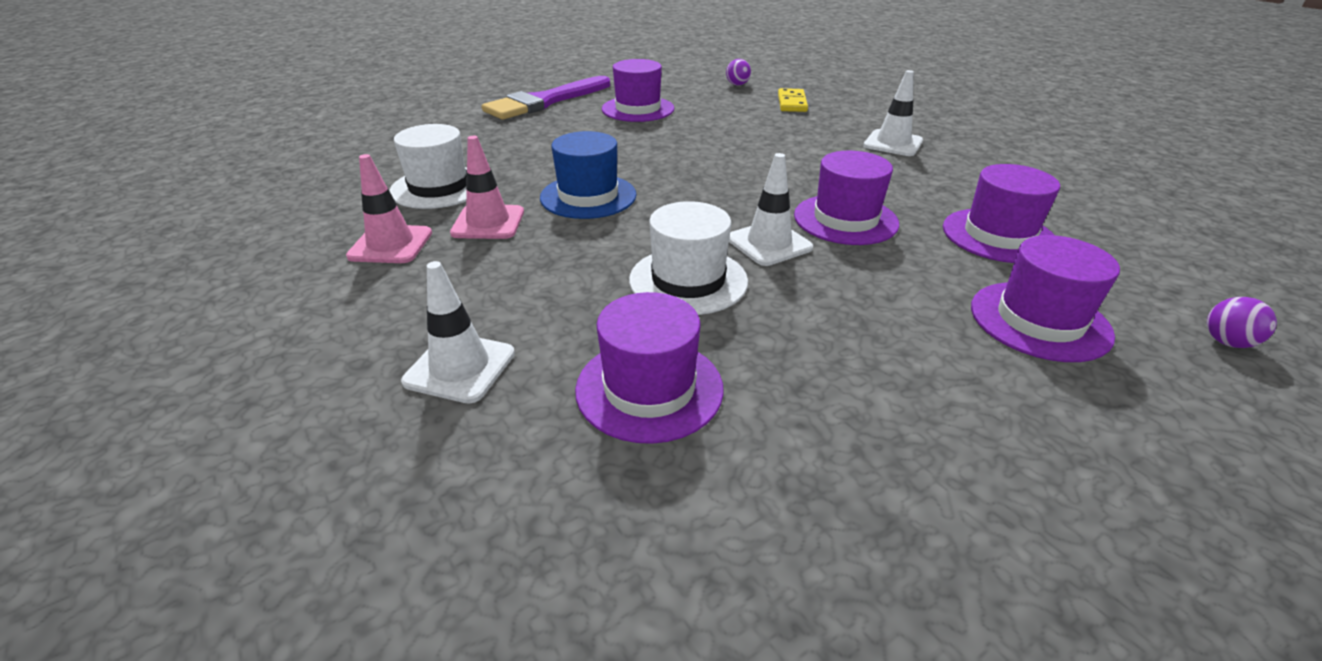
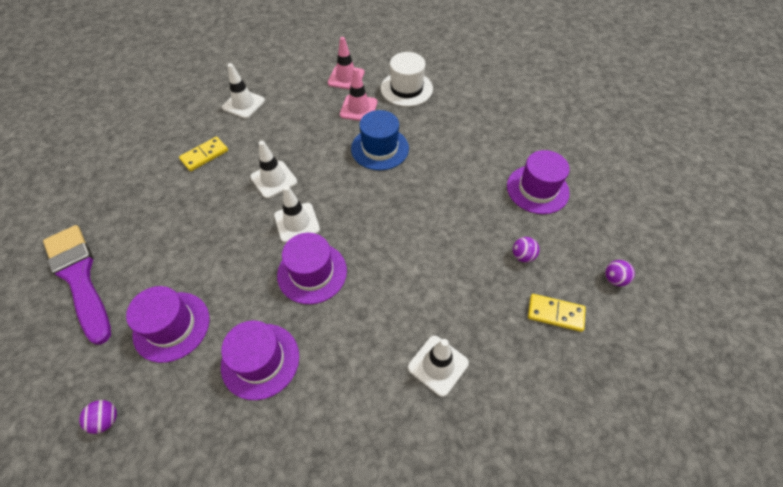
camera: 100 degrees right, 20 degrees up
purple brush [482,76,610,120] -> purple brush moved to [43,225,111,345]
purple hat [575,292,724,444] -> yellow domino [179,137,228,171]
white hat [629,201,748,315] -> white traffic cone [250,141,297,199]
none -> purple ball [513,237,539,263]

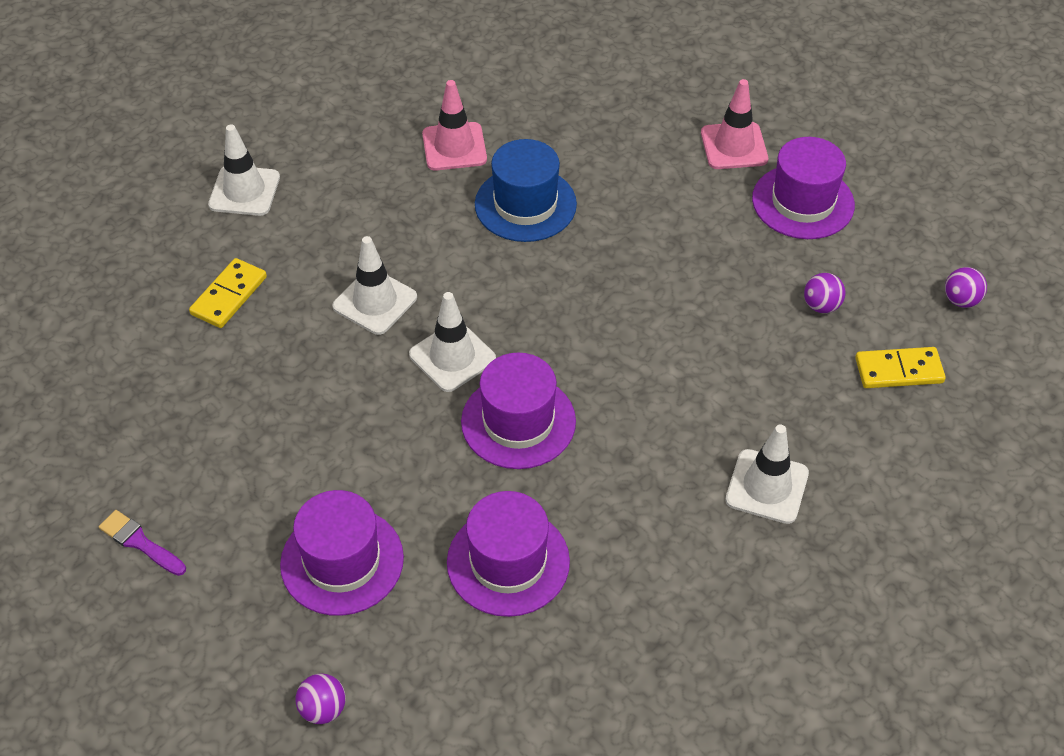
camera: 20 degrees left, 5 degrees down
purple brush [43,225,111,345] -> purple brush [99,510,186,576], size x0.42
pink traffic cone [328,37,365,90] -> pink traffic cone moved to [701,79,768,169]
white hat [381,52,433,107] -> none

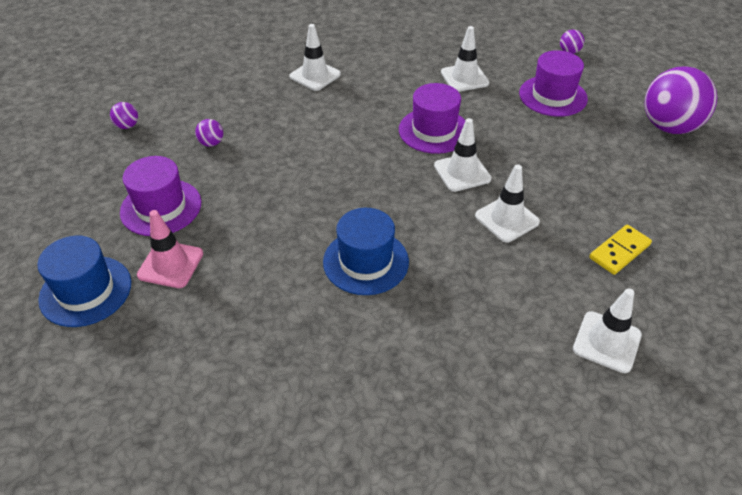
camera: 160 degrees left, 5 degrees down
purple brush [99,510,186,576] -> purple ball [644,66,717,134]
pink traffic cone [422,80,487,171] -> none
purple hat [447,491,570,617] -> white traffic cone [441,26,489,92]
yellow domino [855,347,946,388] -> none
none -> blue hat [37,236,131,327]

